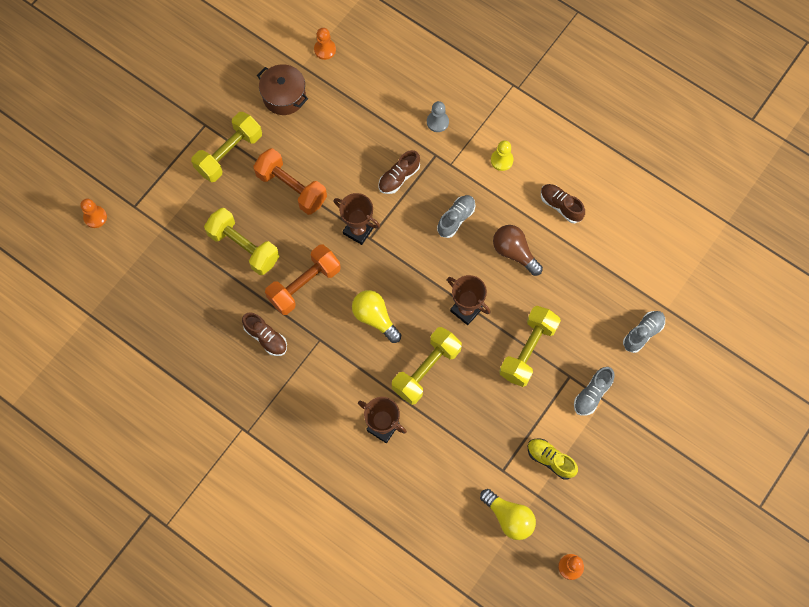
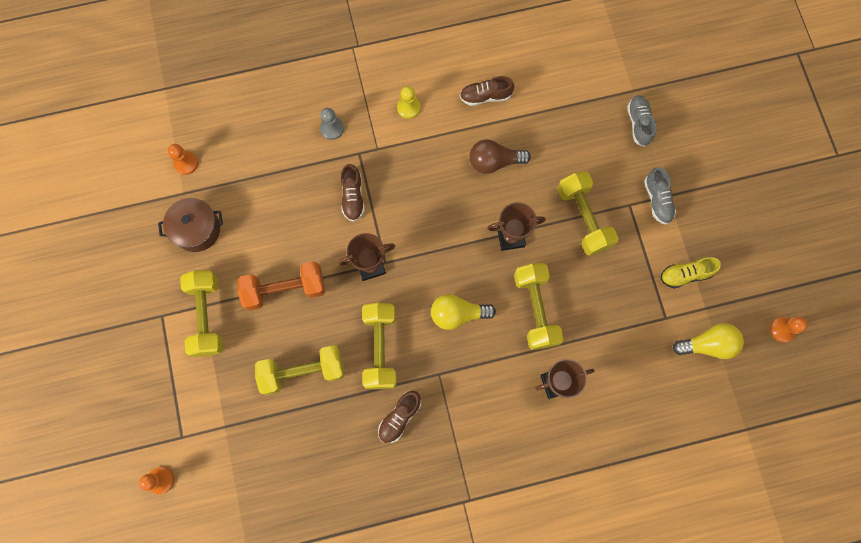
camera: 50 degrees left, 5 degrees up
brown shoe [242,312,287,356] -> brown shoe turned 135 degrees clockwise [378,391,421,443]
orange dumbbell [265,244,341,315] -> yellow dumbbell [362,303,397,389]
grey shoe [437,195,475,238] -> none

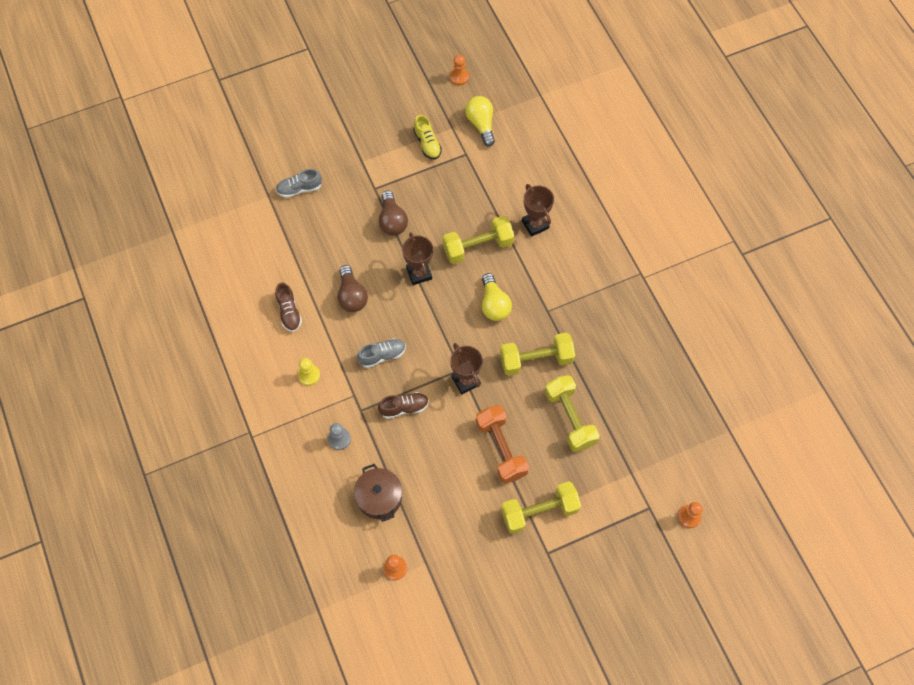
camera: 100 degrees left, 10 degrees down
brown pot [158,198,223,252] -> brown pot moved to [354,464,402,522]
brown shoe [378,391,421,443] -> none
yellow dumbbell [557,171,619,256] -> brown light bulb [379,191,408,236]
grey shoe [644,168,676,225] -> grey shoe moved to [357,339,406,368]

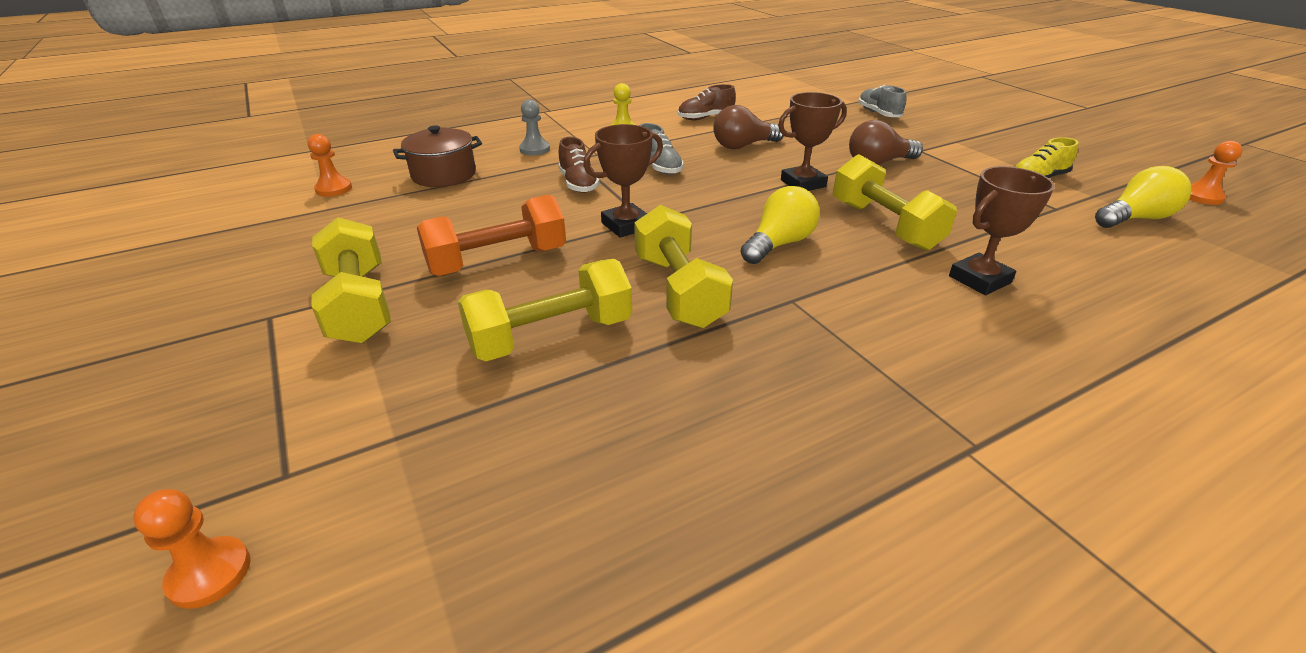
camera: 85 degrees right, 30 degrees down
yellow light bulb [482,273,512,321] -> yellow light bulb turned 150 degrees clockwise [740,186,820,264]

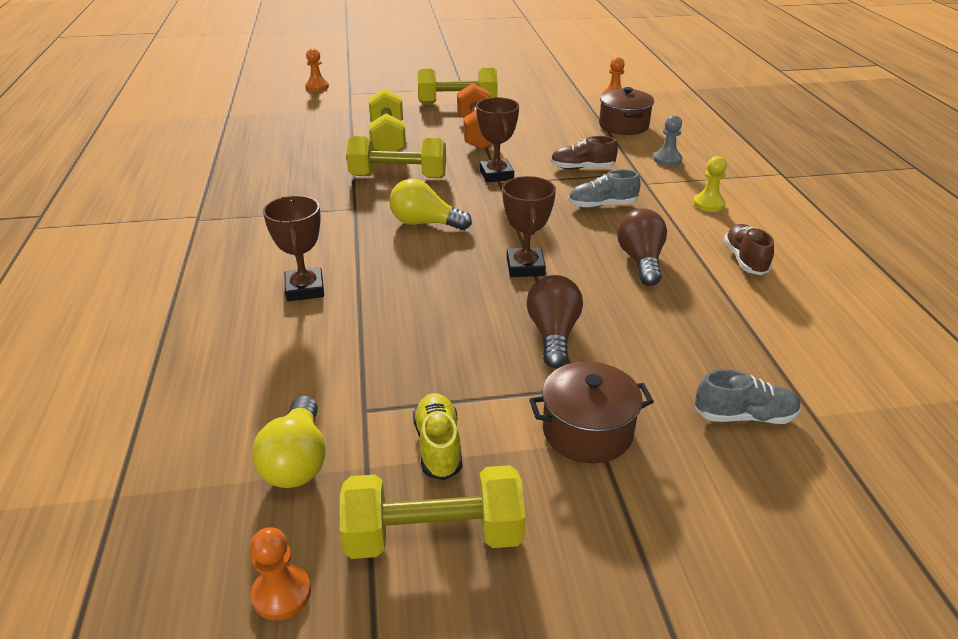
camera: 110 degrees right, 0 degrees up
yellow light bulb [740,186,820,264] -> yellow light bulb turned 135 degrees clockwise [390,179,472,230]
yellow dumbbell [833,154,957,251] -> yellow dumbbell moved to [340,465,526,559]
none -> brown pot [529,362,654,463]

